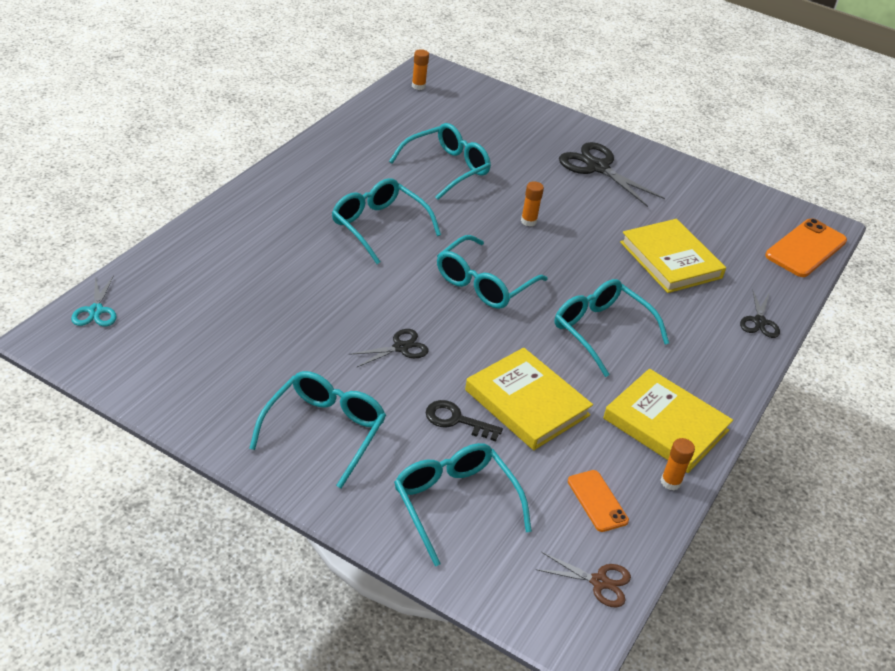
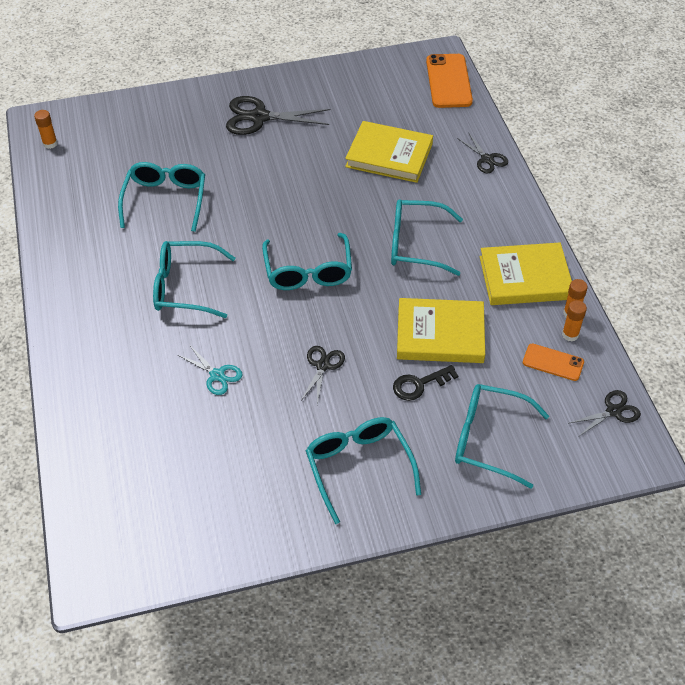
camera: 40 degrees left, 10 degrees up
turquoise scissors [71,275,117,326] -> turquoise scissors moved to [178,346,242,395]
orange glue stick [521,181,544,226] -> orange glue stick moved to [562,300,587,342]
brown scissors [536,552,631,608] -> black scissors [570,390,641,437]

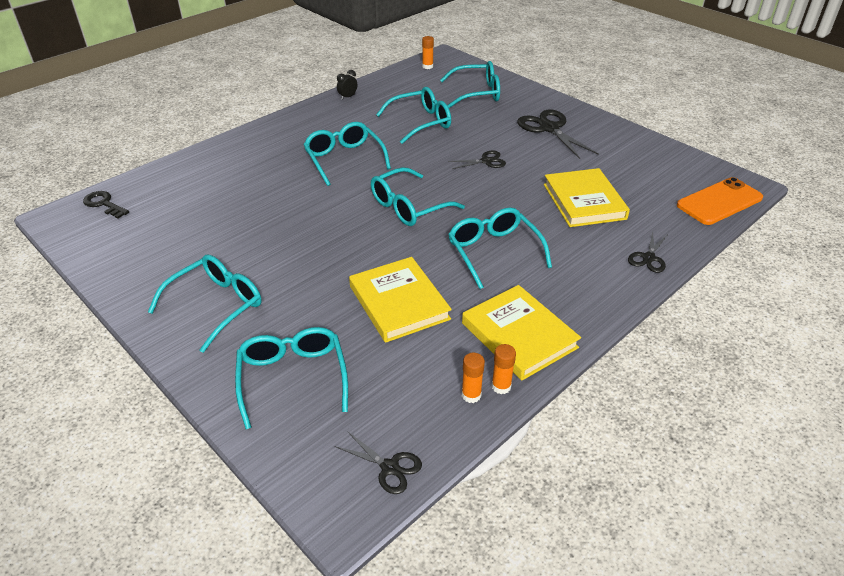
camera: 60 degrees right, 10 degrees down
turquoise scissors [178,346,242,395] -> none
black scissors [301,346,345,405] -> black scissors moved to [448,150,506,169]
black key [393,365,458,401] -> black key moved to [83,191,129,218]
orange phone [523,343,584,381] -> none
none -> black clock [337,70,357,100]
none -> turquoise glasses [440,61,500,108]

